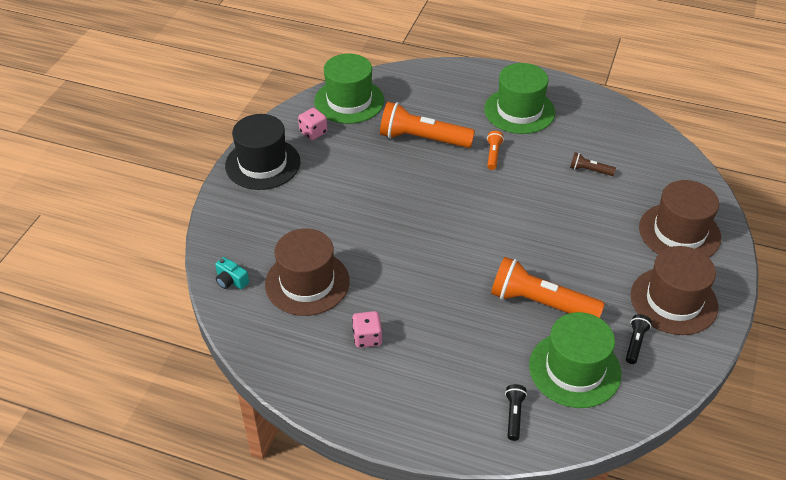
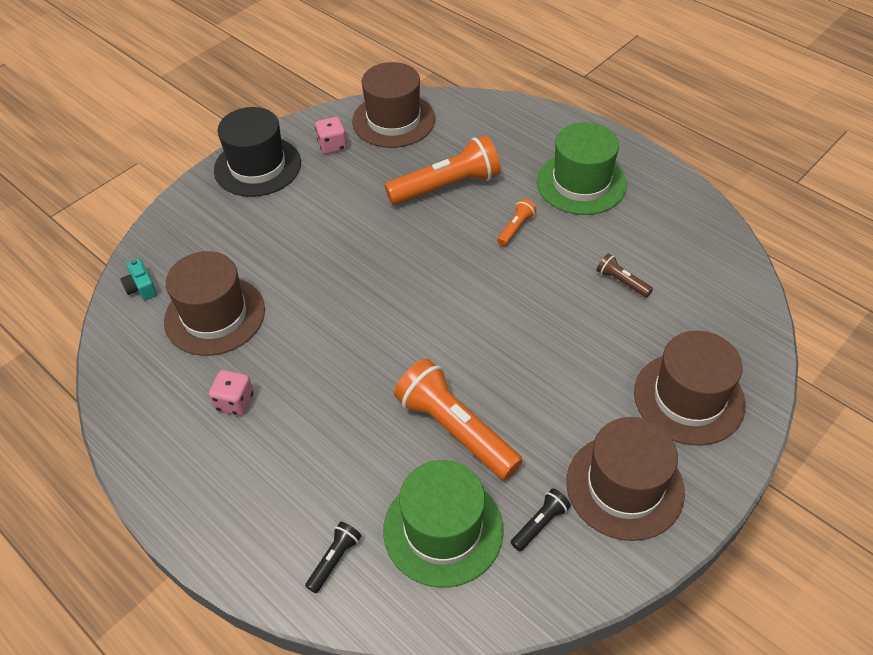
camera: 25 degrees right, 5 degrees up
green hat [314,54,384,124] -> brown hat [352,62,435,148]
orange flashlight [380,102,475,148] -> orange flashlight turned 120 degrees clockwise [385,135,501,205]

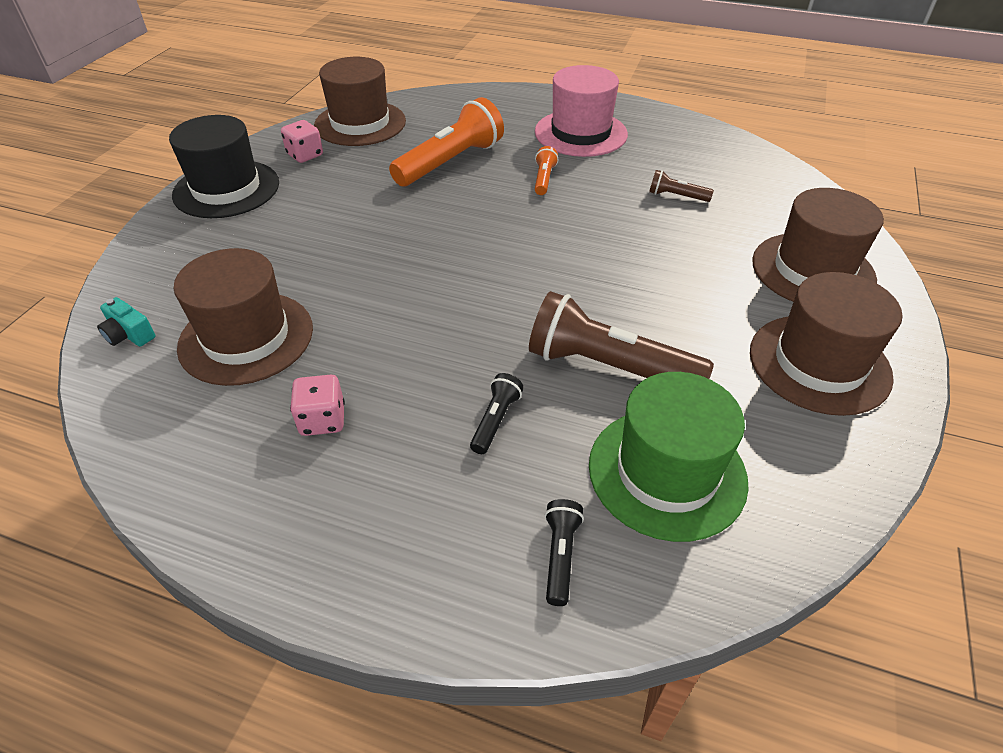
camera: 25 degrees left, 5 degrees down
orange flashlight [394,359,523,480] -> brown flashlight [529,291,714,379]
black flashlight [511,489,571,551] -> black flashlight moved to [470,373,524,454]
green hat [537,122,627,215] -> pink hat [535,65,628,157]

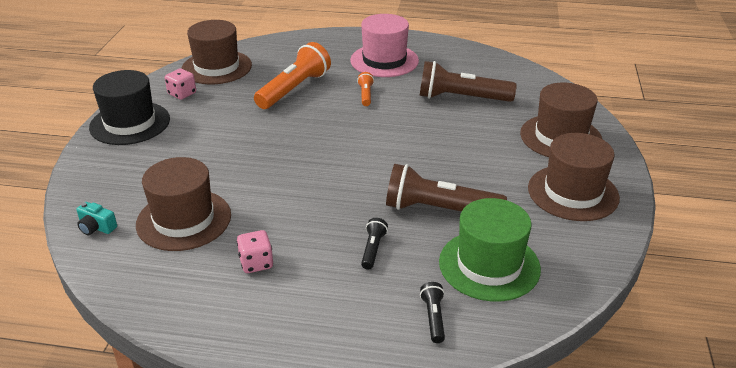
camera: 10 degrees left, 10 degrees down
brown flashlight [649,170,714,202] -> brown flashlight [419,61,517,102], size x2.17

